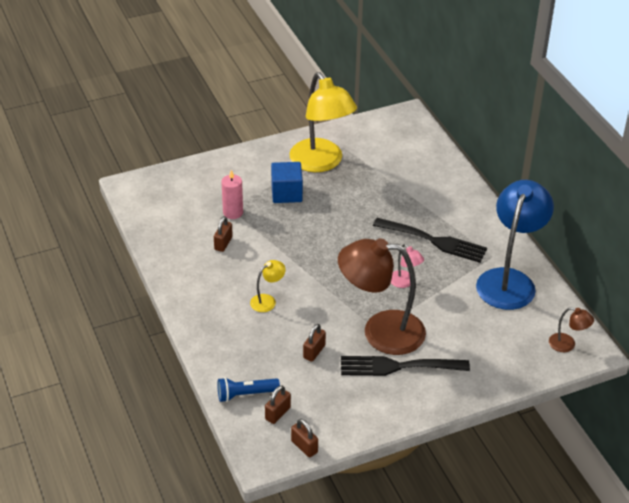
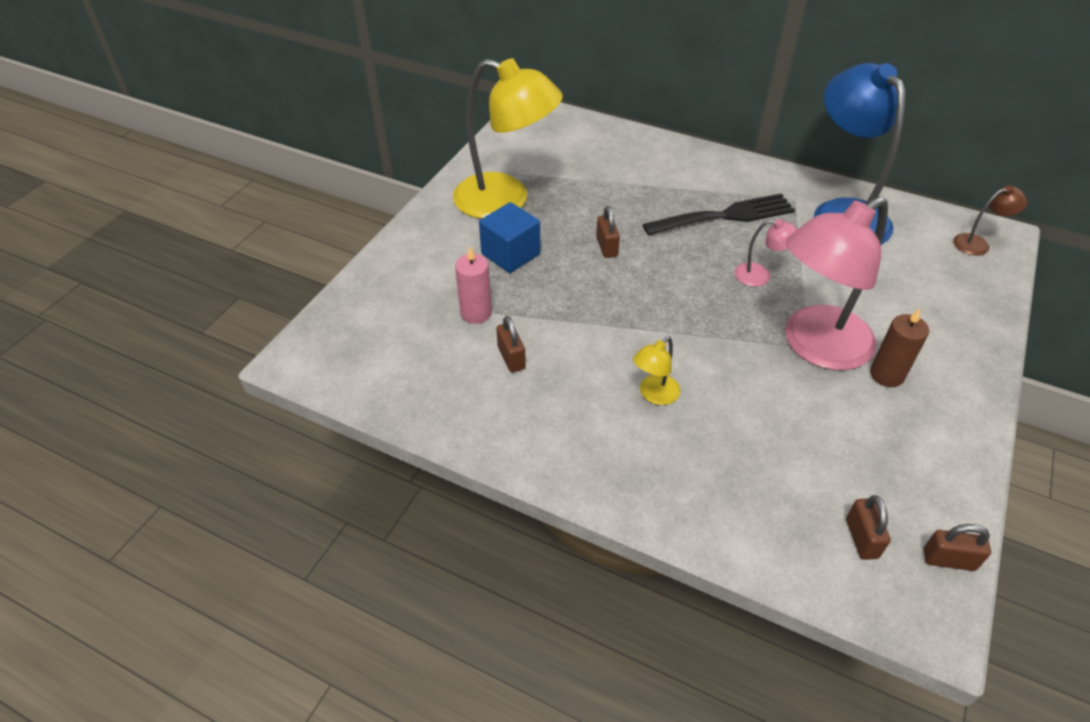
camera: 40 degrees left, 5 degrees up
blue flashlight [217,377,280,402] -> none
yellow lamp [250,260,286,312] -> yellow lamp turned 150 degrees counterclockwise [633,336,680,405]
brown padlock [303,324,326,362] -> brown padlock moved to [596,206,620,258]
brown lamp [338,238,426,355] -> pink lamp [785,197,888,370]
black fork [341,356,470,376] -> brown candle [870,308,929,387]

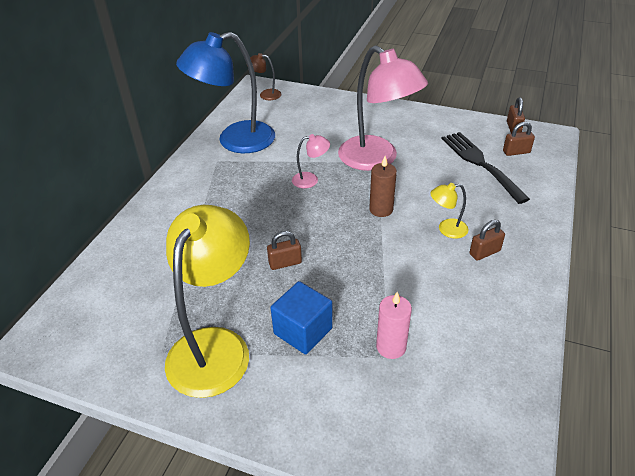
camera: 95 degrees left, 5 degrees down
brown padlock [496,316,526,372] -> brown padlock moved to [469,220,505,261]
yellow lamp [633,336,680,405] -> yellow lamp turned 135 degrees clockwise [430,183,468,239]
black fork [643,193,795,236] -> black fork moved to [442,132,530,204]
pink lamp [734,219,798,287] -> pink lamp turned 75 degrees clockwise [292,134,330,188]
brown candle [870,308,929,387] -> brown candle moved to [369,156,397,217]
brown lamp [953,185,1027,256] -> brown lamp turned 60 degrees counterclockwise [250,53,281,100]

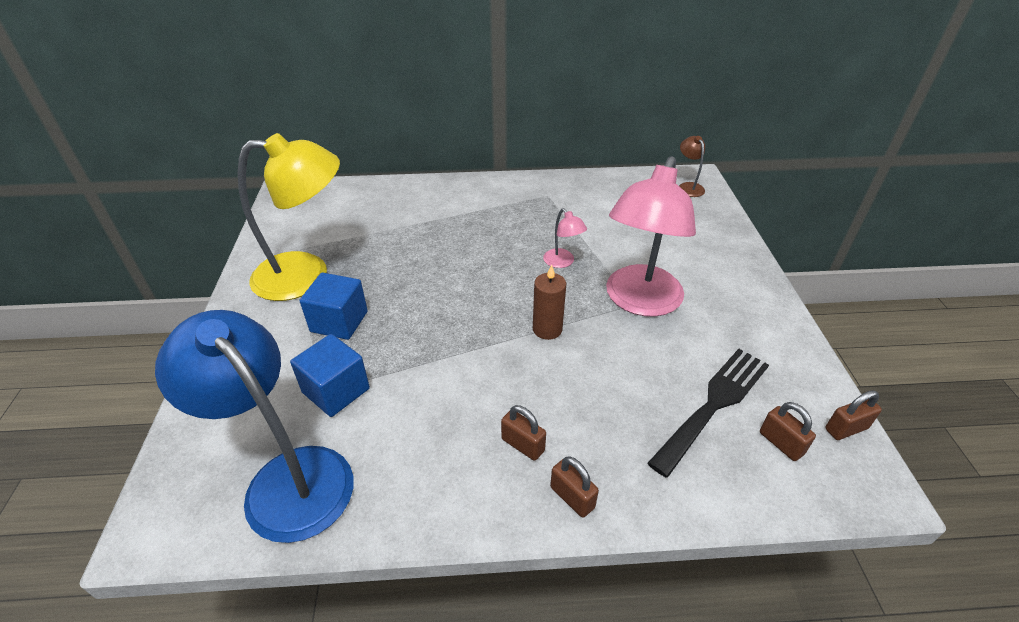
camera: 65 degrees right, 0 degrees up
blue lamp [176,32,275,153] -> blue lamp moved to [155,310,353,543]
brown padlock [267,231,302,270] -> brown padlock moved to [550,456,599,518]
pink candle [376,292,412,359] -> blue cube [290,334,370,417]
yellow lamp [430,183,468,239] -> none

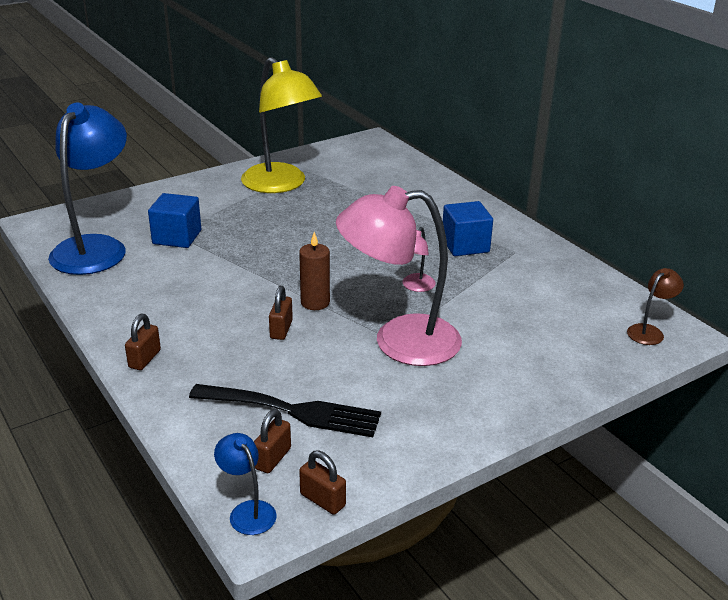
camera: 60 degrees right, 10 degrees down
blue cube [299,273,368,340] -> blue cube moved to [443,201,493,256]
brown padlock [501,405,546,461] -> brown padlock moved to [269,286,293,340]
none -> blue lamp [214,433,277,535]

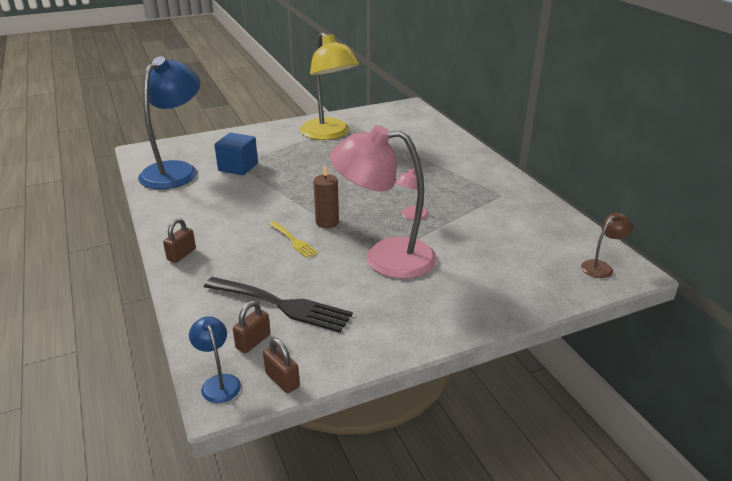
camera: 10 degrees right, 0 degrees up
brown padlock [269,286,293,340] -> yellow fork [269,221,319,258]
blue cube [443,201,493,256] -> none

